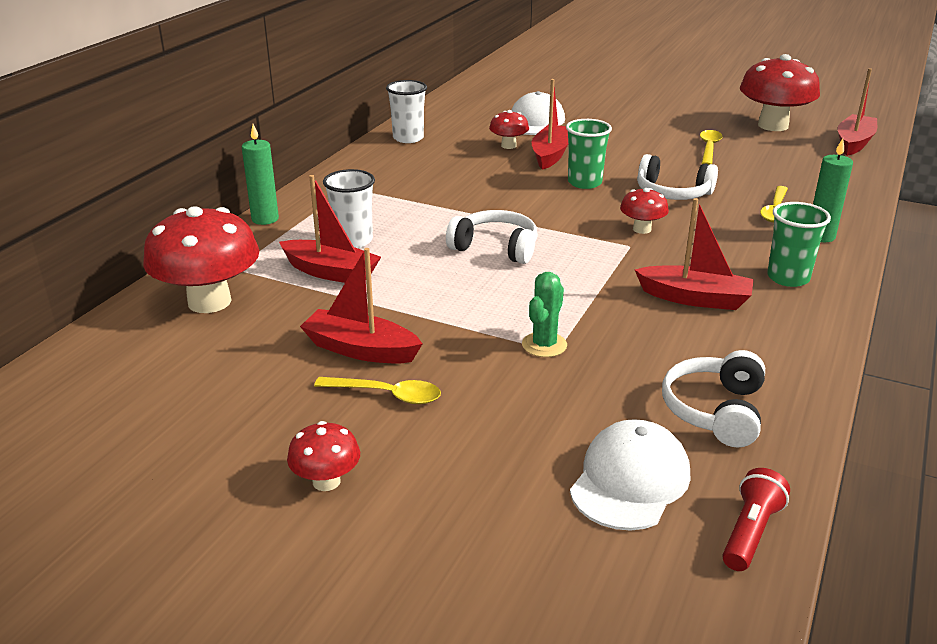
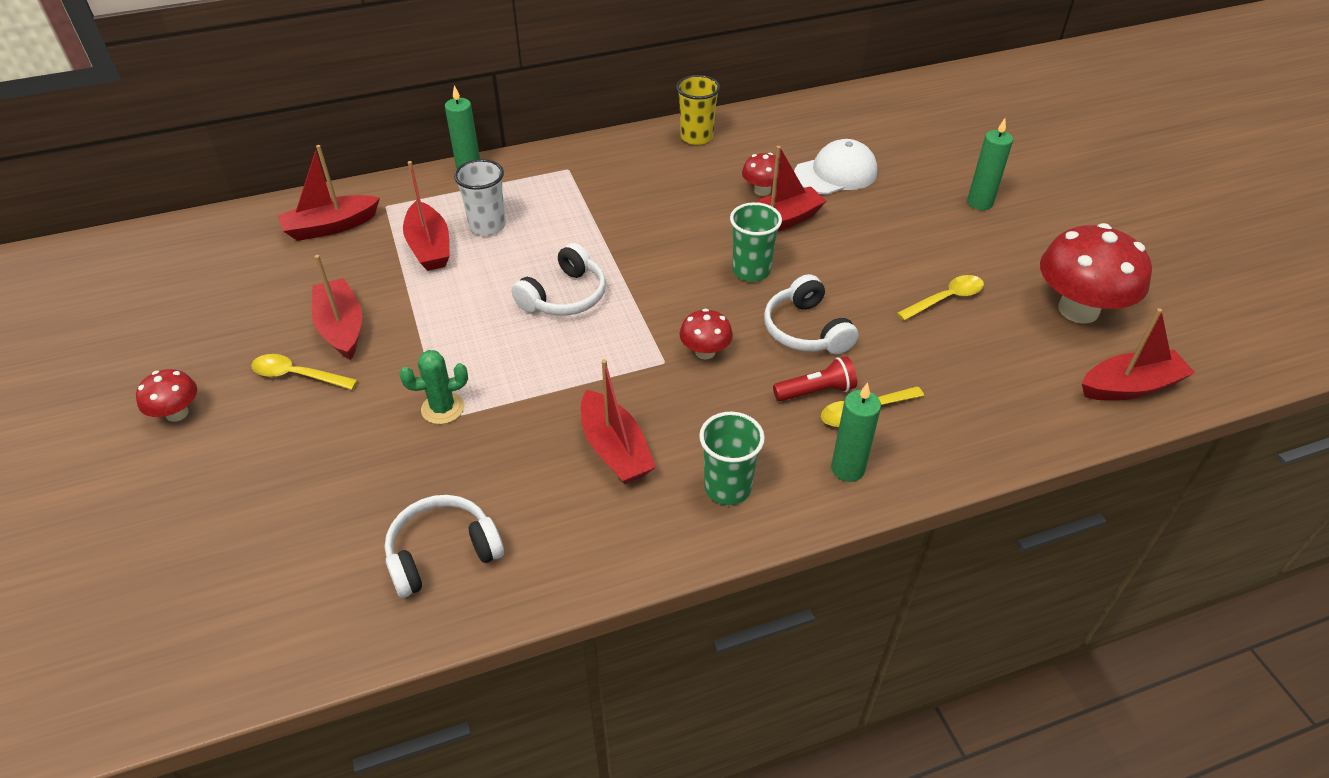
camera: 45 degrees right, 15 degrees up
red mushroom [143,206,259,313] -> red boat [278,145,380,241]
yellow spoon [314,377,441,404] -> yellow spoon turned 135 degrees clockwise [251,354,358,390]
white cup [386,80,427,143] -> yellow cup [676,75,720,145]
white headphones [446,210,538,264] -> white headphones turned 60 degrees clockwise [512,243,606,316]
white cap [570,419,690,531] -> none
red flashlight [723,468,790,571] -> red flashlight moved to [773,356,857,402]
none -> green candle [967,118,1013,210]

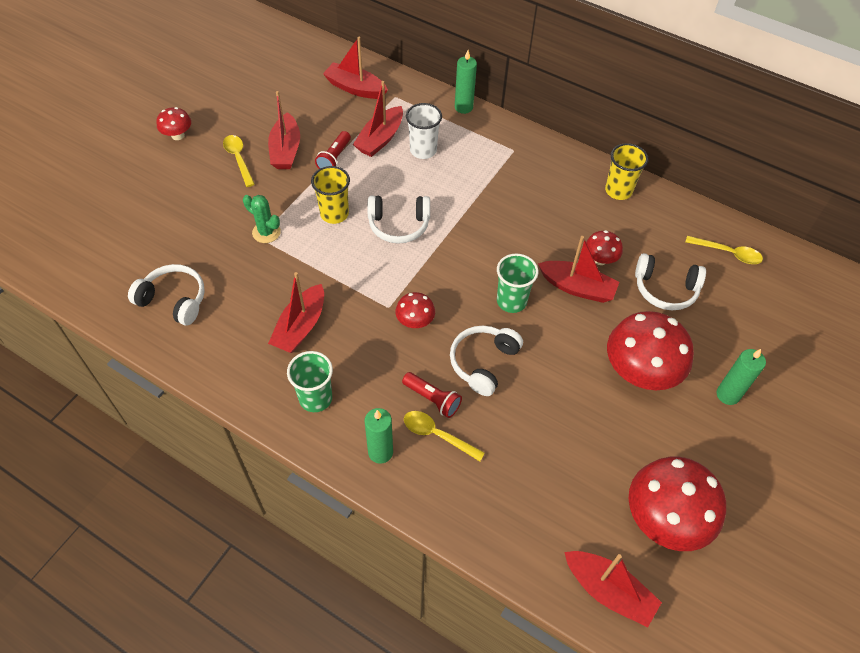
camera: 50 degrees right, 10 degrees up
red boat [312,255,362,360] -> red boat turned 150 degrees clockwise [268,91,300,169]
white cap [794,139,878,195] -> white headphones [635,253,706,310]
yellow spoon [897,275,984,321] -> yellow spoon moved to [685,236,763,264]
none -> yellow cup [311,166,350,224]
none -> red flashlight [315,131,351,169]
none -> red mushroom [607,311,694,390]

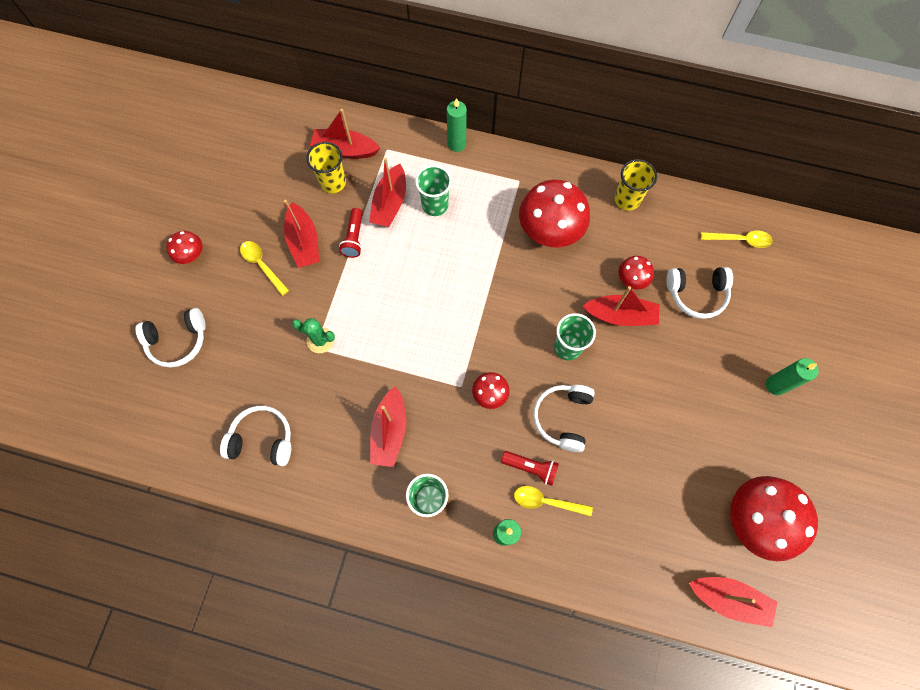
camera: 15 degrees left, 15 degrees up
yellow cup [311,166,350,224] -> yellow cup moved to [306,142,346,193]
white headphones [367,196,430,244] -> white headphones moved to [136,308,205,368]
white cup [406,103,442,159] -> green cup [415,165,452,216]
red mushroom [607,311,694,390] -> red mushroom moved to [519,179,590,247]

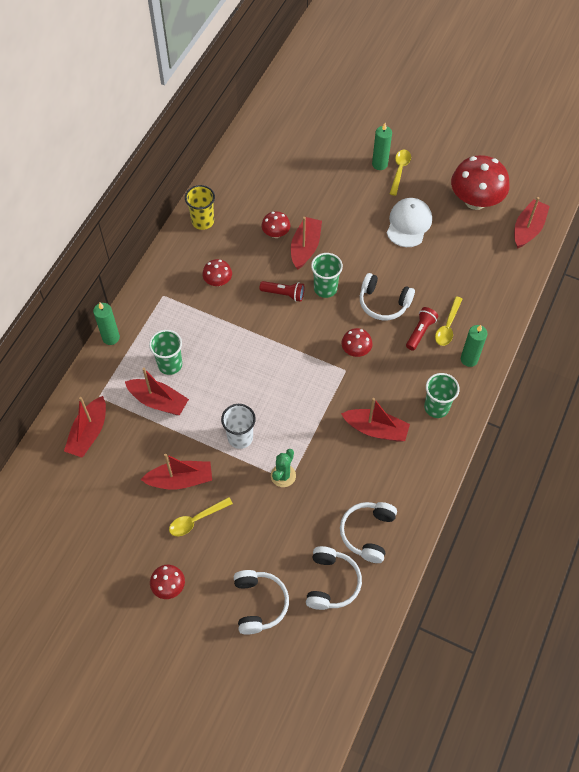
camera: 80 degrees left, 10 degrees down
yellow cup [306,142,346,193] -> none
red flashlight [339,208,363,258] -> red flashlight moved to [260,281,305,302]
red mushroom [519,179,590,247] -> red mushroom [202,259,232,286], size x0.49
white headphones [666,267,733,319] -> white headphones moved to [306,546,362,610]
yellow spoon [701,231,773,248] -> yellow spoon moved to [390,150,411,196]
none -> white cup [221,404,256,449]
none -> white cap [387,198,432,247]

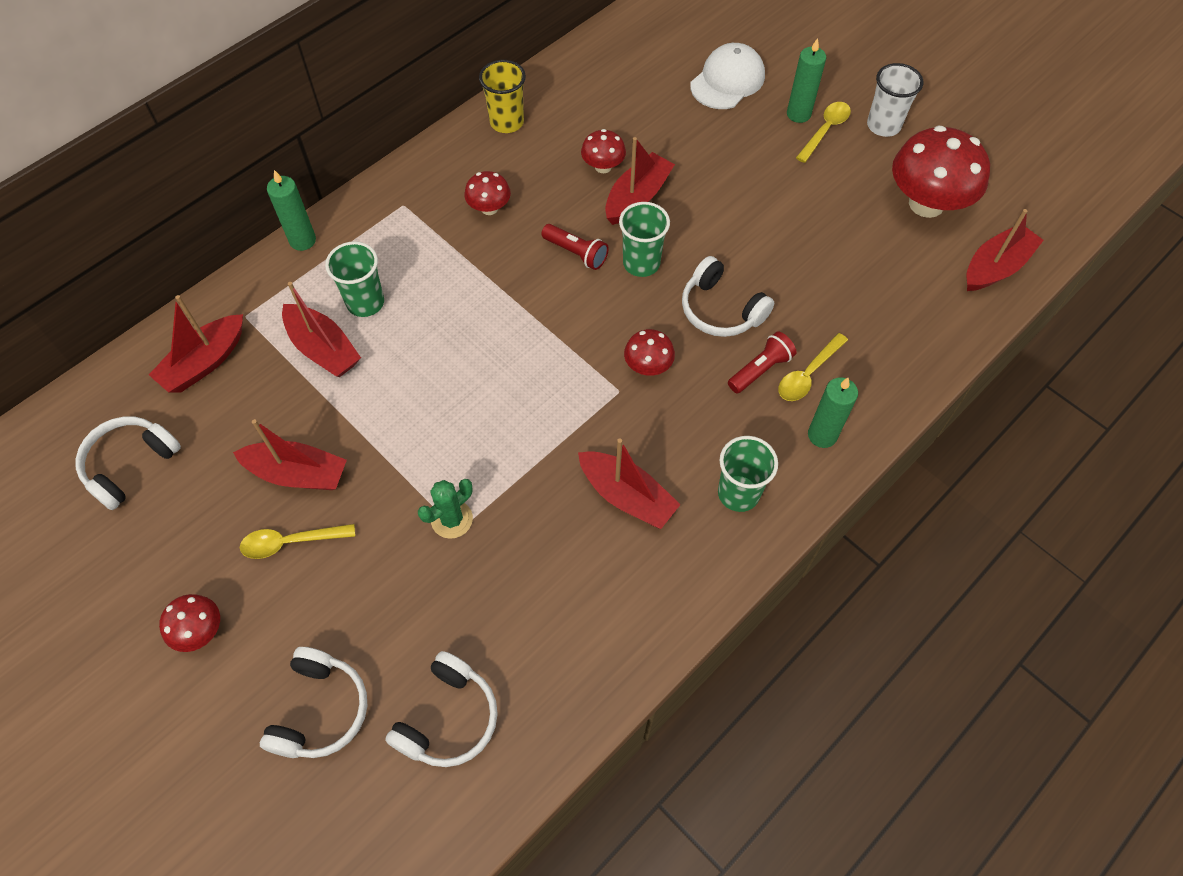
camera: 20 degrees right, 0 degrees up
white cup [221,404,256,449] -> white cup moved to [867,63,923,137]
white headphones [340,502,397,563] -> white headphones moved to [75,417,181,510]
white cap [387,198,432,247] -> white cap moved to [690,43,765,109]

